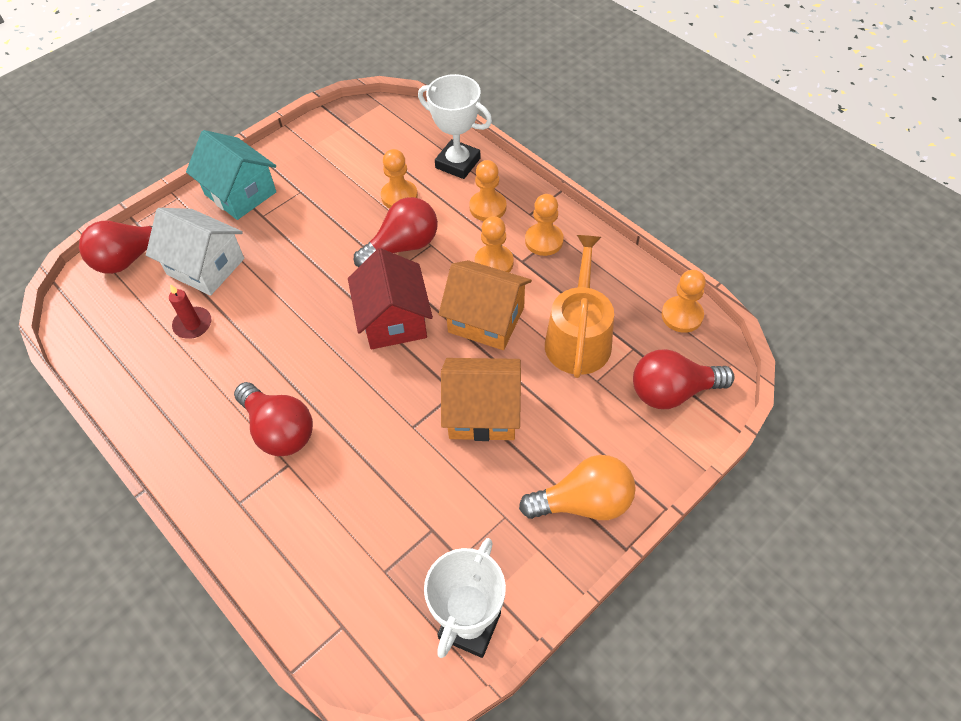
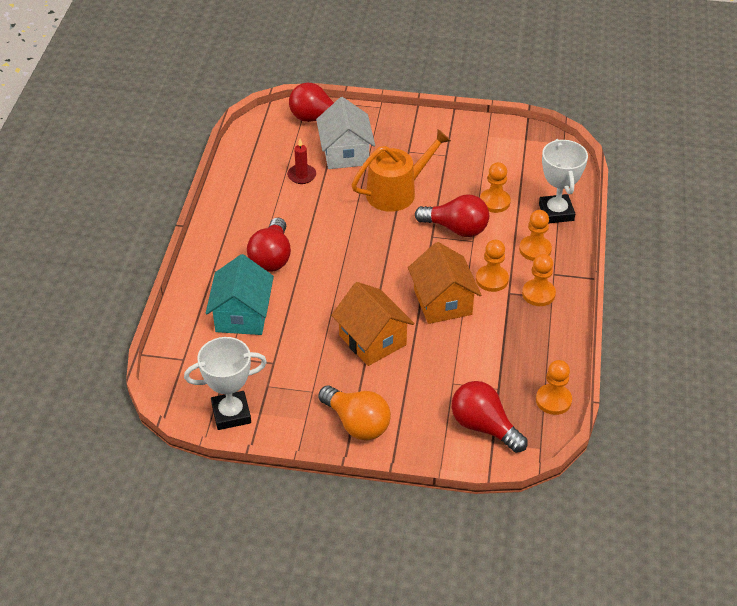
camera: 50 degrees right, 10 degrees down
turquoise house [186,130,276,220] -> turquoise house moved to [206,254,274,335]
red house [348,248,433,349] -> none
orange watering can [545,235,614,378] -> orange watering can moved to [352,129,451,212]

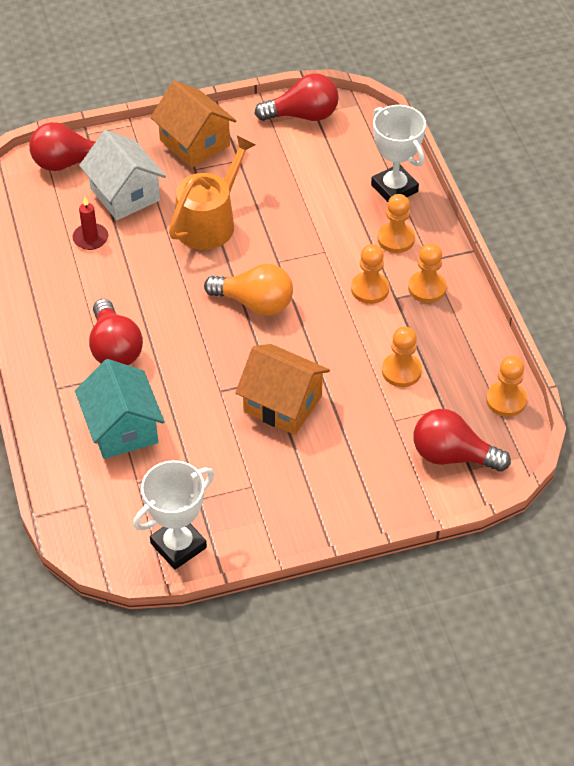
camera: 25 degrees left, 5 degrees up
orange light bulb [318,386,391,440] -> orange light bulb moved to [204,264,293,316]
orange house [408,242,481,324] -> orange house moved to [150,81,237,168]
red light bulb [415,194,489,237] -> red light bulb moved to [255,73,339,121]
orange pawn [480,162,511,213] -> orange pawn moved to [382,327,422,387]

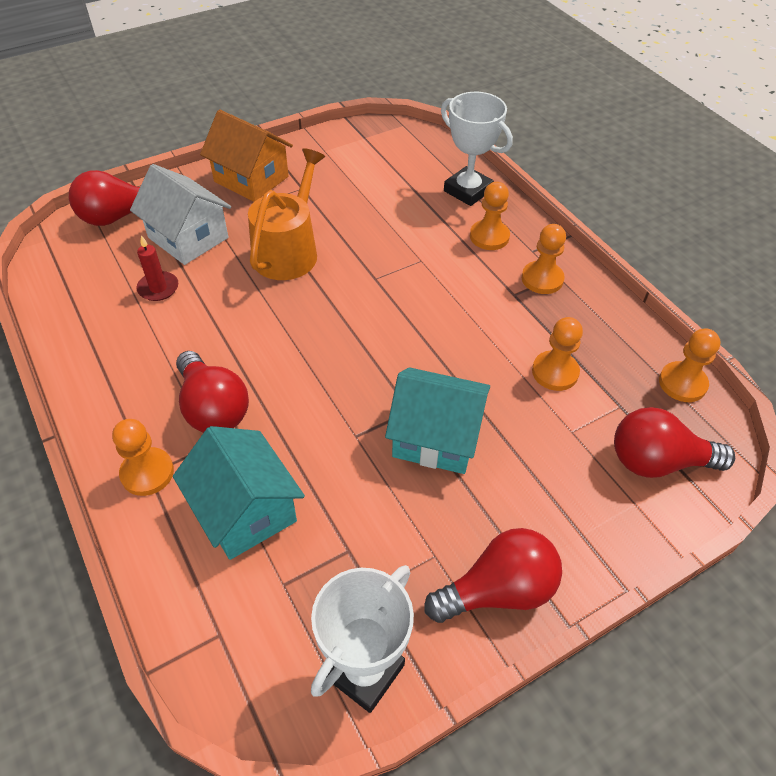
camera: 15 degrees left, 0 degrees up
orange light bulb [204,264,293,316] -> none
orange house [235,344,330,435] -> turquoise house [385,367,490,474]
red light bulb [255,73,339,121] -> red light bulb moved to [424,528,562,623]
orange pawn [351,244,389,304] -> orange pawn moved to [112,419,174,496]

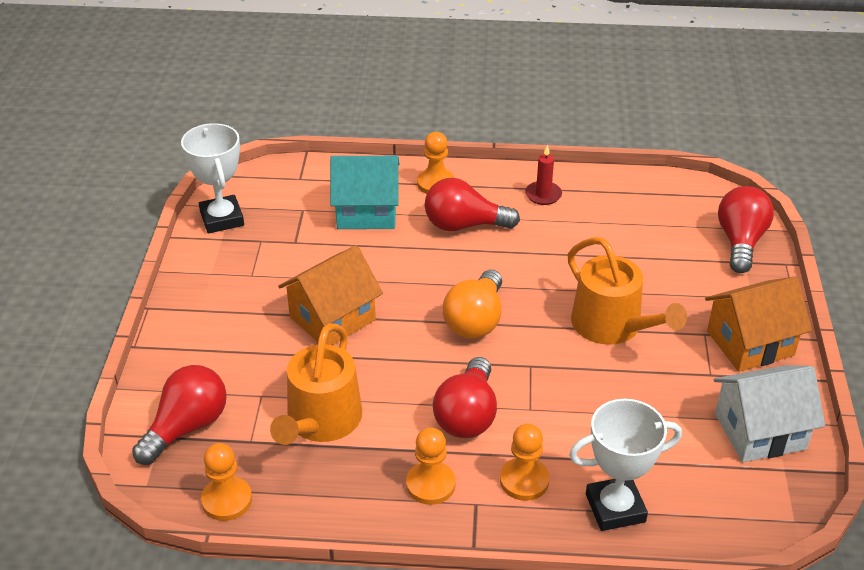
camera: 125 degrees right, 10 degrees down
white house [130,164,231,265] -> white house moved to [714,365,825,462]
red candle [136,235,178,301] -> red candle moved to [525,145,562,205]
turquoise house [385,367,490,474] -> orange house [278,246,383,345]
red light bulb [424,528,562,623] -> red light bulb moved to [433,357,497,438]
orange pawn [532,317,583,391] -> orange watering can [270,323,362,445]
none -> orange light bulb [443,270,502,339]

